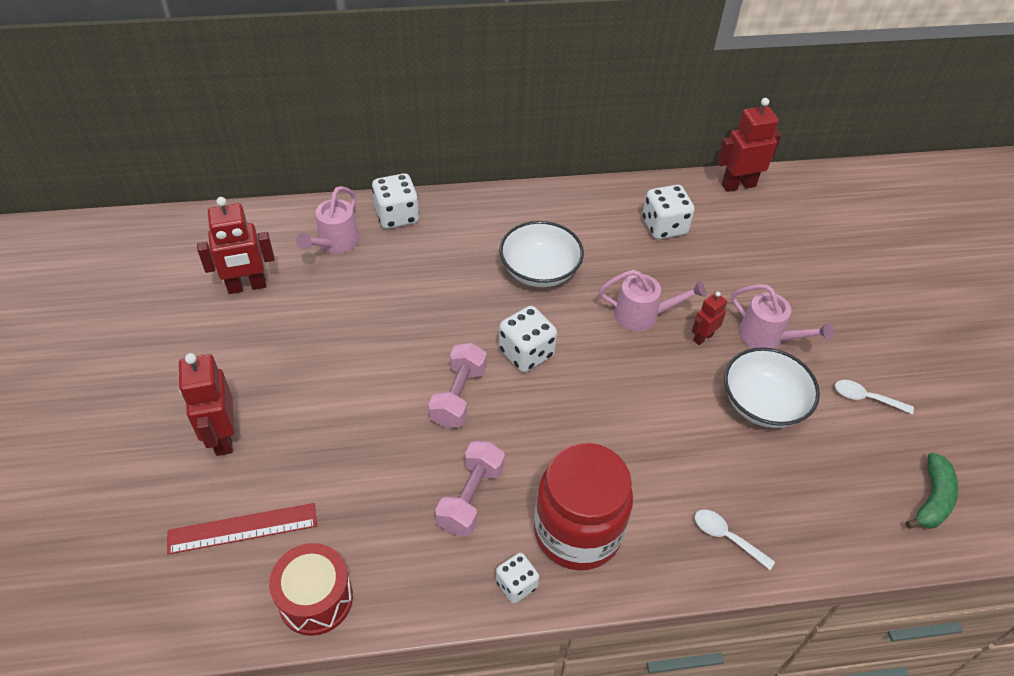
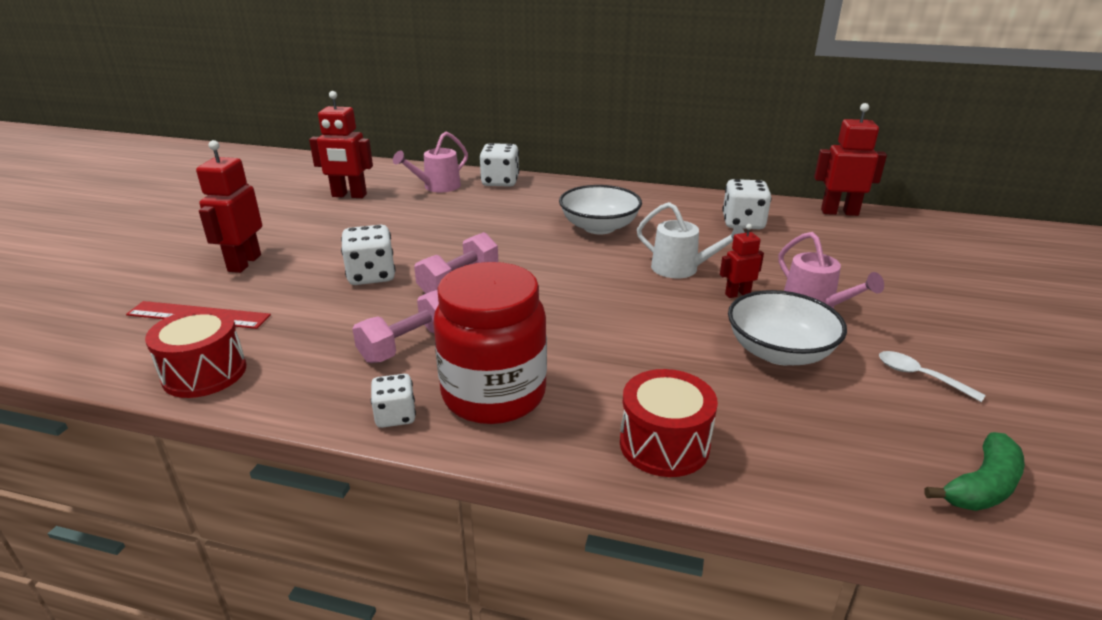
camera: 25 degrees right, 20 degrees down
white dice [499,306,557,372] -> white dice moved to [341,225,395,285]
pink watering can [599,270,706,332] -> white watering can [637,202,745,278]
white spoon [695,510,775,570] -> red drum [620,369,718,477]

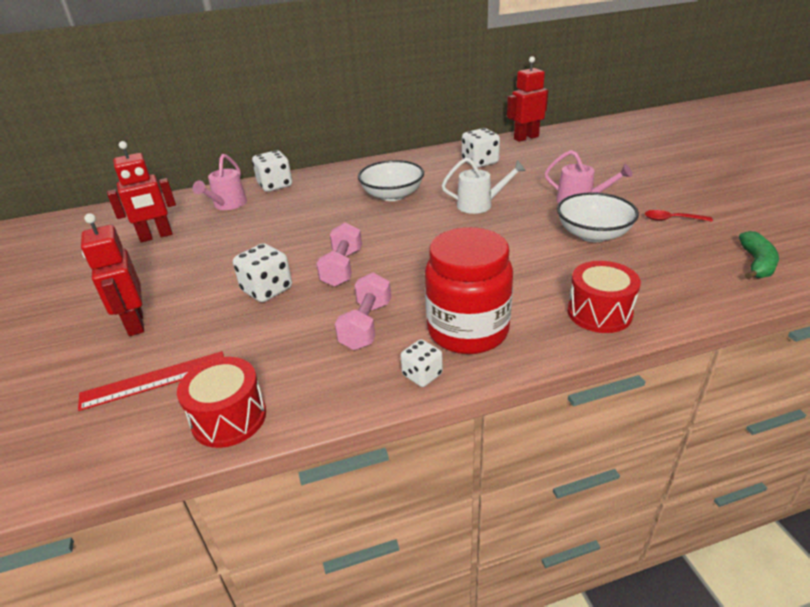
camera: 30 degrees left, 5 degrees up
red robot [720,224,764,298] -> none
white spoon [879,351,986,402] -> red spoon [645,210,713,222]

